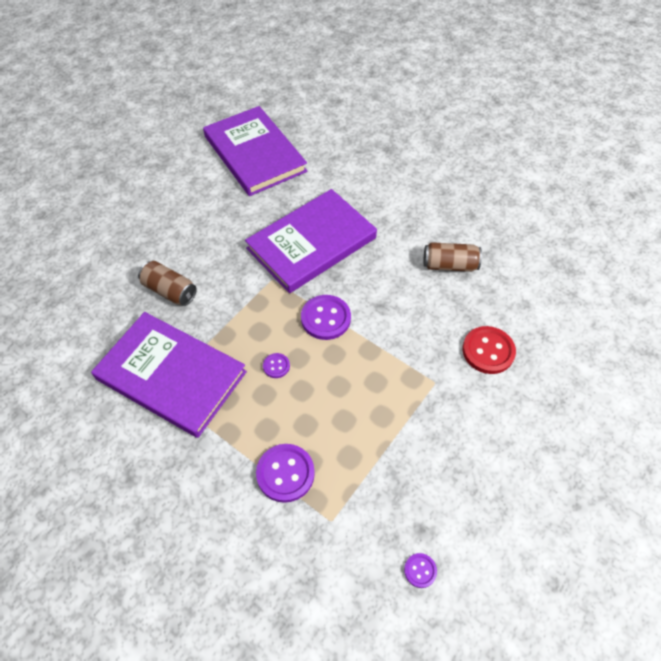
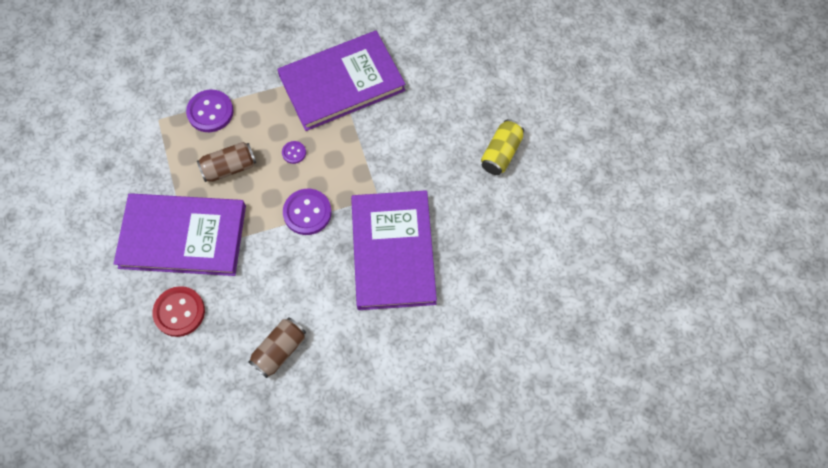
camera: 125 degrees right, 10 degrees up
brown can [138,261,197,306] -> brown can moved to [197,142,256,182]
purple book [203,106,307,196] -> purple book moved to [114,193,246,276]
purple button [404,553,437,588] -> none
none -> yellow can [481,119,524,175]

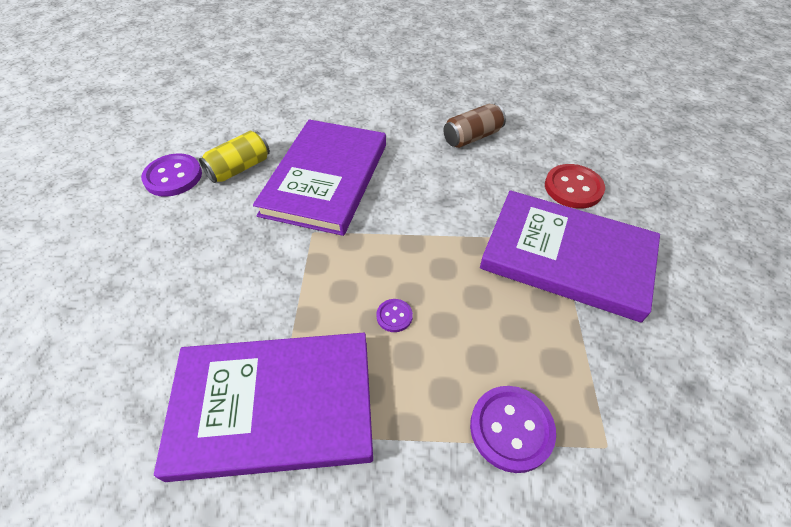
camera: 160 degrees left, 15 degrees down
brown can [197,142,256,182] -> none
purple button [283,189,332,235] -> purple button moved to [141,153,202,197]
yellow can [481,119,524,175] -> yellow can moved to [199,131,270,183]

